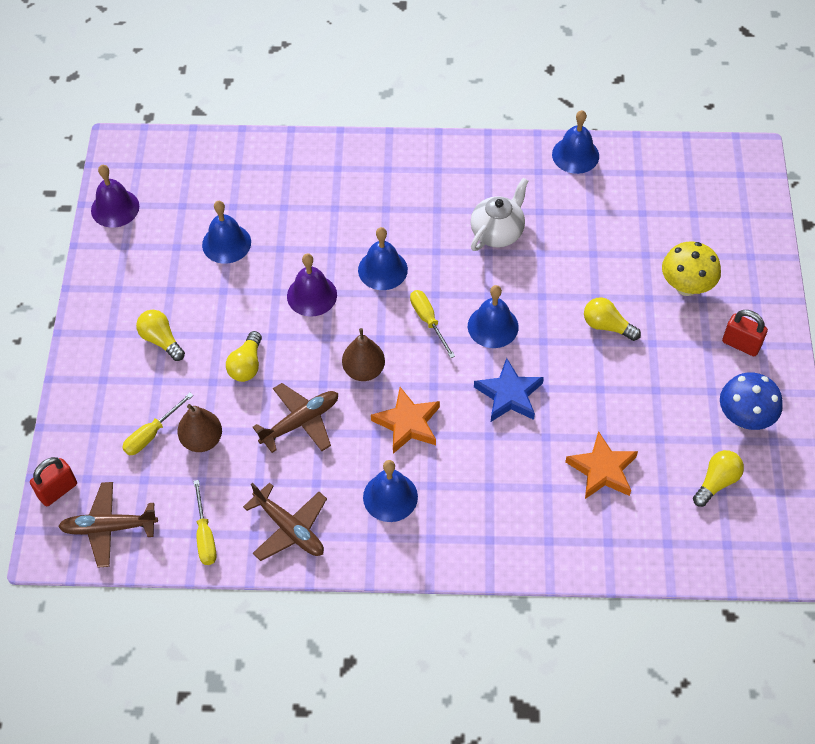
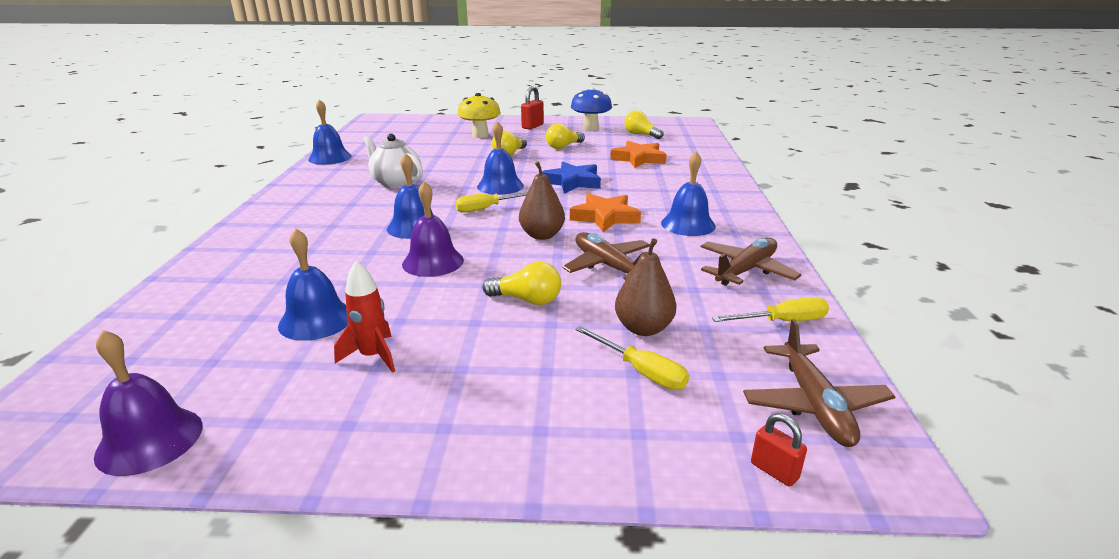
camera: 90 degrees left, 30 degrees down
red padlock [30,457,77,506] -> red padlock [751,413,807,487], size x0.64
yellow light bulb [136,310,185,361] -> yellow light bulb moved to [546,123,585,149]
none -> red rocket [334,261,395,373]

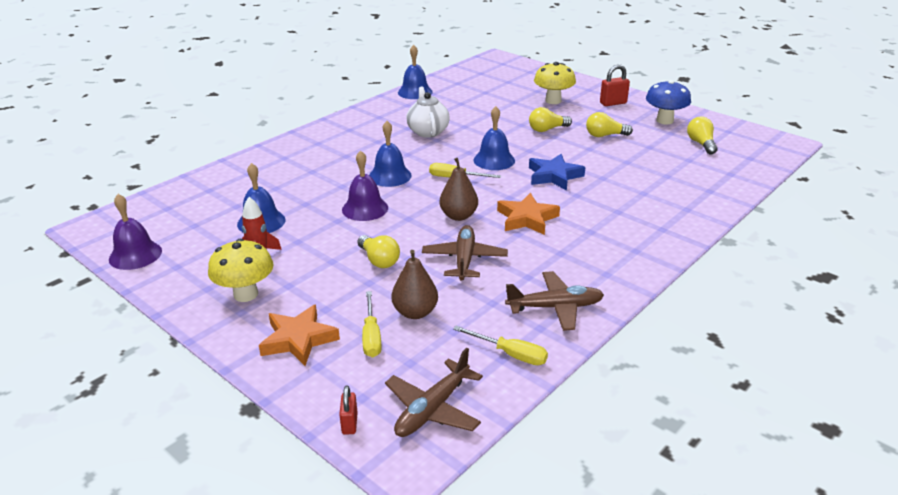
camera: 40 degrees right, 5 degrees up
orange star [610,141,667,168] -> orange star moved to [259,304,340,366]
blue bell [661,152,716,236] -> none
none -> yellow mushroom [208,239,273,302]

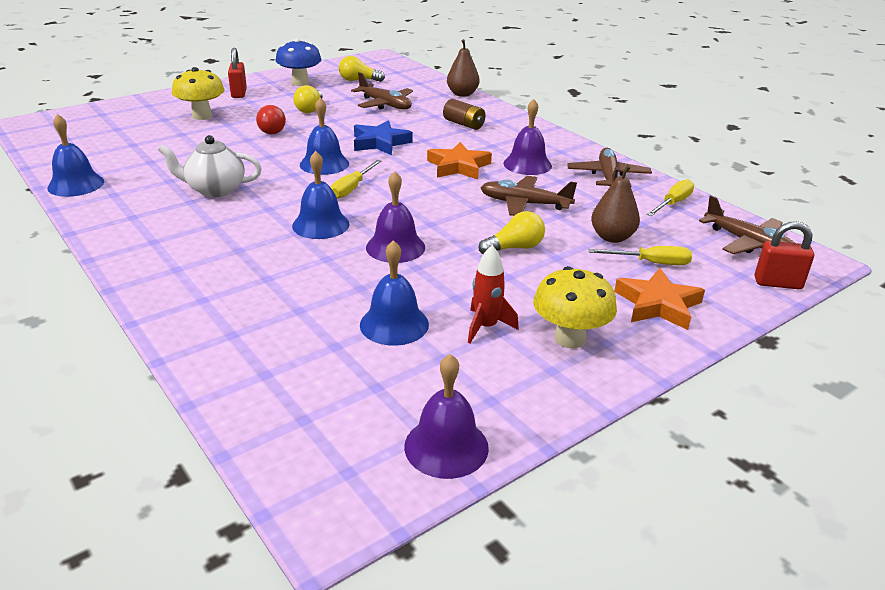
camera: 80 degrees left, 0 degrees up
red padlock [339,385,358,435] -> red padlock [754,221,814,289], size x1.57
brown pear [440,158,478,221] -> brown pear moved to [447,39,480,97]
yellow light bulb [529,107,572,132] -> red light bulb [256,105,286,134]
none -> brown plane [351,72,413,110]
none -> brown battery [443,99,486,130]
none -> purple bell [503,99,552,175]

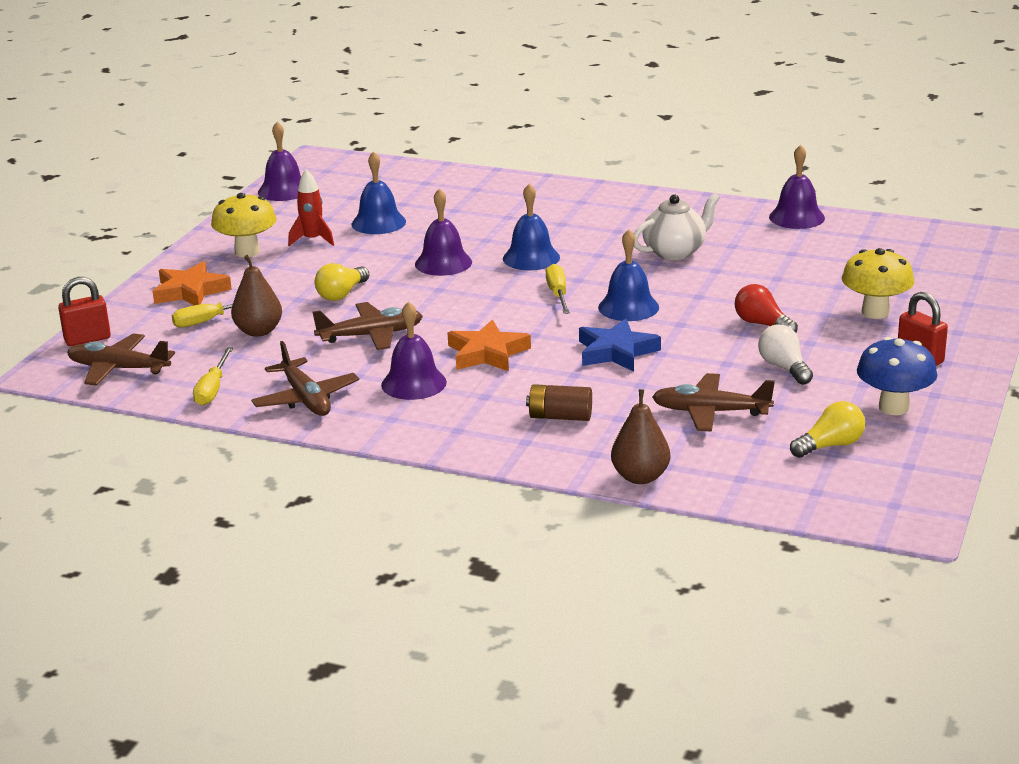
camera: 150 degrees right, 5 degrees down
blue bell [47,114,104,197] -> purple bell [769,145,825,229]
yellow light bulb [293,85,323,113] -> white light bulb [758,324,813,385]

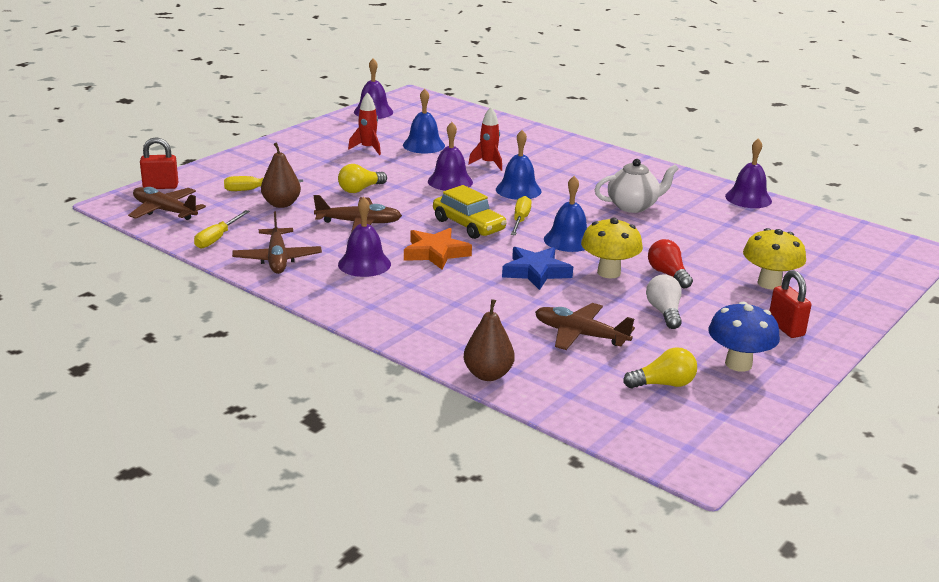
camera: 15 degrees right, 0 degrees up
orange star [153,261,232,305] -> none
yellow mushroom [211,193,277,257] -> yellow mushroom moved to [581,218,643,278]
brown battery [526,384,592,421] -> none
none -> yellow car [433,185,507,239]
none -> red rocket [468,107,502,171]

